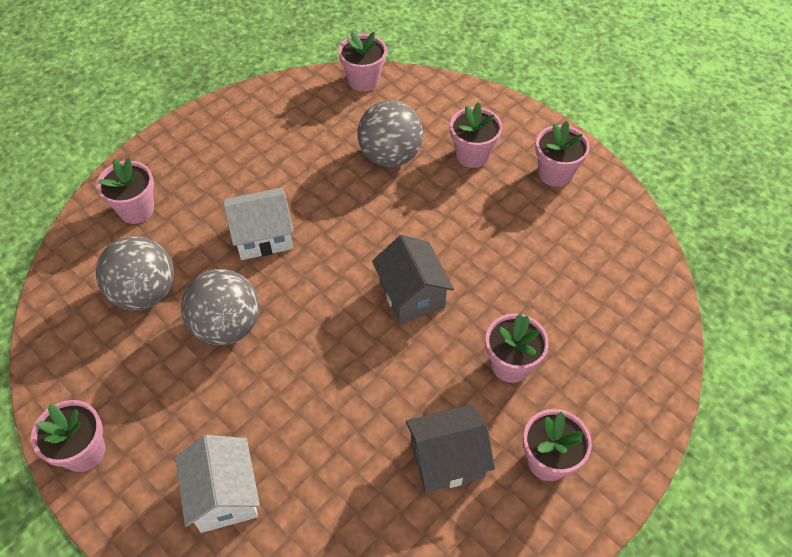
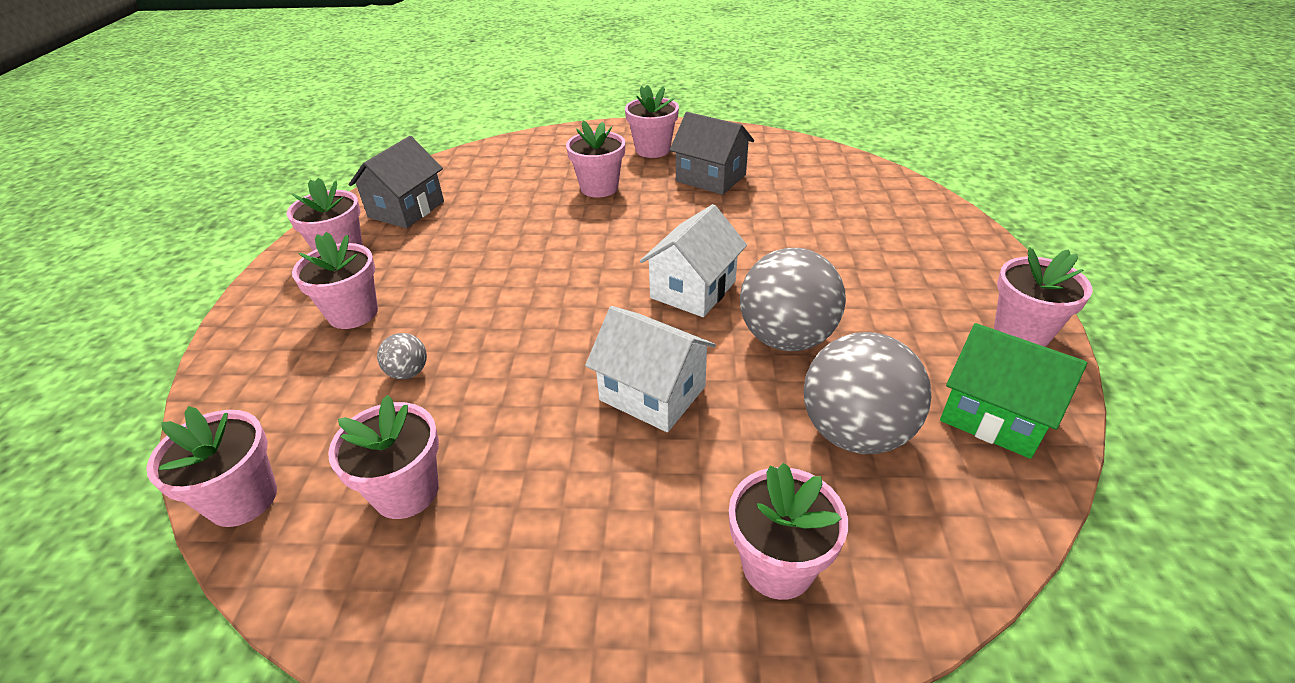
camera: 130 degrees left, 15 degrees down
white house [175,435,260,533] -> white house moved to [640,204,747,317]
grey ball [358,100,423,167] -> grey ball [377,333,427,379], size x0.45
grey house [372,235,454,324] -> grey house moved to [349,136,444,228]
none -> pink flower pot [328,395,439,519]
none -> green house [940,323,1088,459]

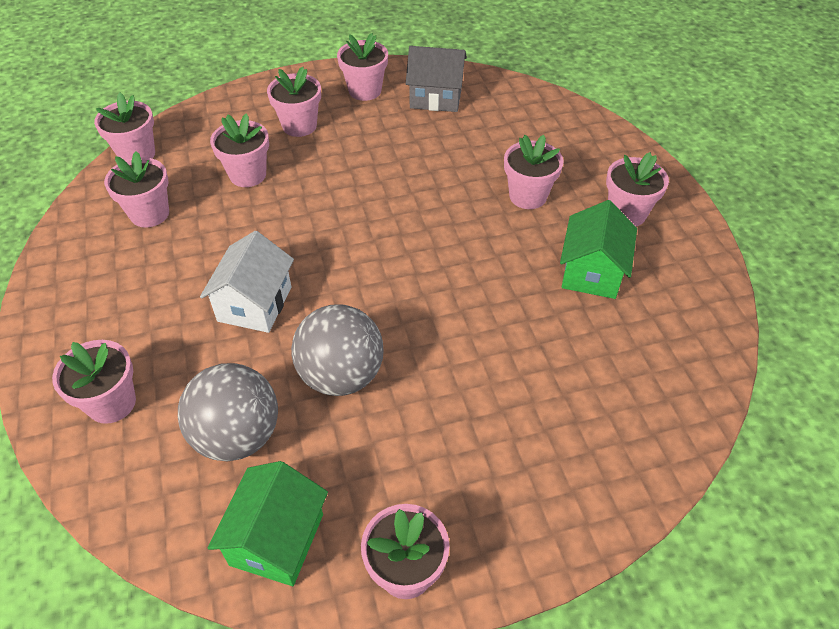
camera: 70 degrees right, 10 degrees up
grey ball [377,333,427,379] -> pink flower pot [210,113,269,187]
white house [640,204,747,317] -> none
grey house [670,112,754,195] -> green house [560,200,637,299]

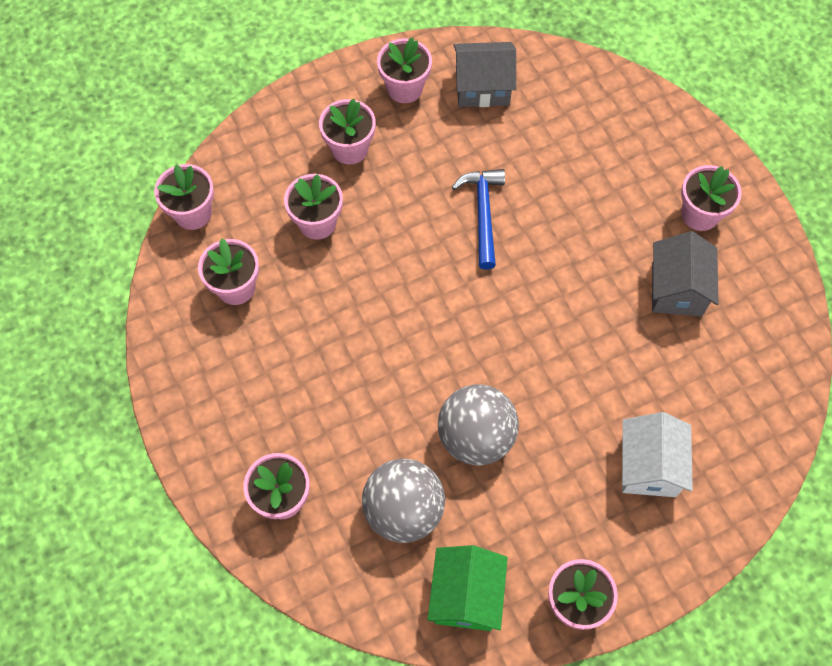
camera: 10 degrees left, 15 degrees up
white house [200,231,294,333] -> white house moved to [622,412,693,497]
pink flower pot [504,135,564,209] -> none
green house [560,200,637,299] -> grey house [652,231,719,316]
none -> blue hammer [452,169,505,270]

